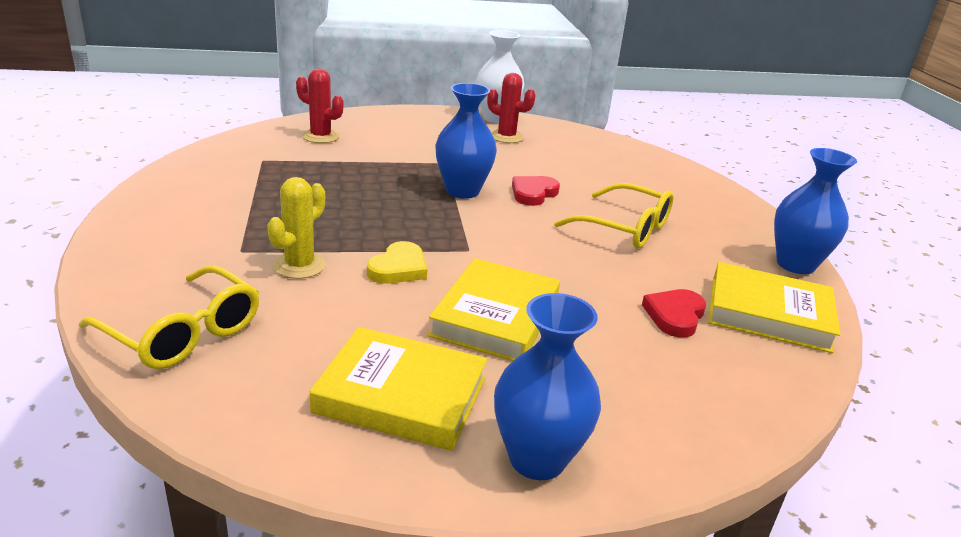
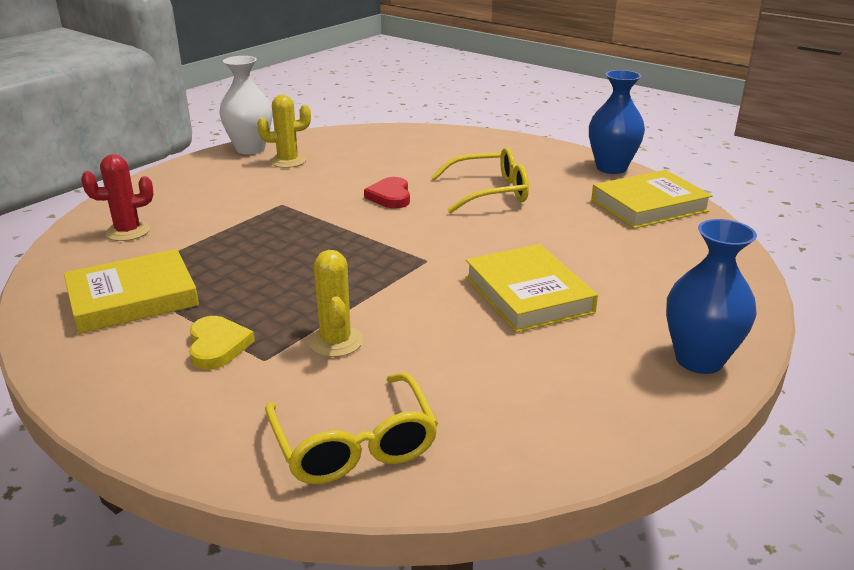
camera: 40 degrees left, 0 degrees up
yellow glasses [79,265,259,369] -> yellow glasses turned 75 degrees clockwise [265,373,438,484]
yellow book [310,327,487,451] -> yellow book moved to [64,249,199,334]
yellow heart [367,241,427,284] -> yellow heart moved to [189,316,255,370]
blue vase [435,83,497,199] -> none
red cactus [487,73,536,143] -> yellow cactus [257,95,311,168]
red heart [642,289,706,338] -> none

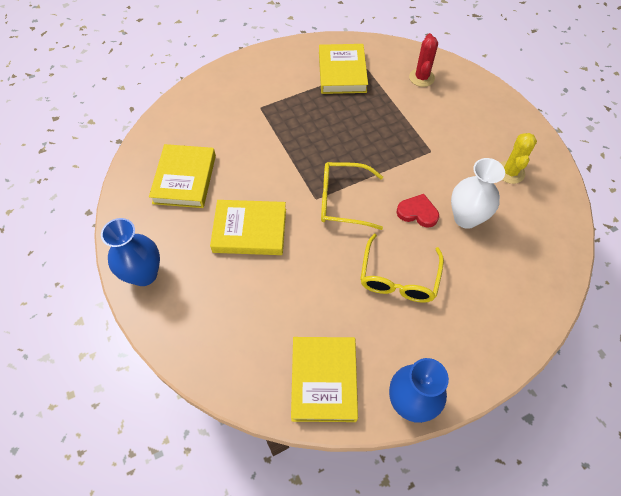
camera: 115 degrees right, 30 degrees up
yellow heart [189,316,255,370] -> none
white vase [219,56,272,154] -> white vase moved to [451,158,505,229]
yellow glasses [265,373,438,484] -> yellow glasses moved to [321,162,383,230]
yellow cactus [308,250,363,357] -> none
none -> yellow book [149,144,216,208]

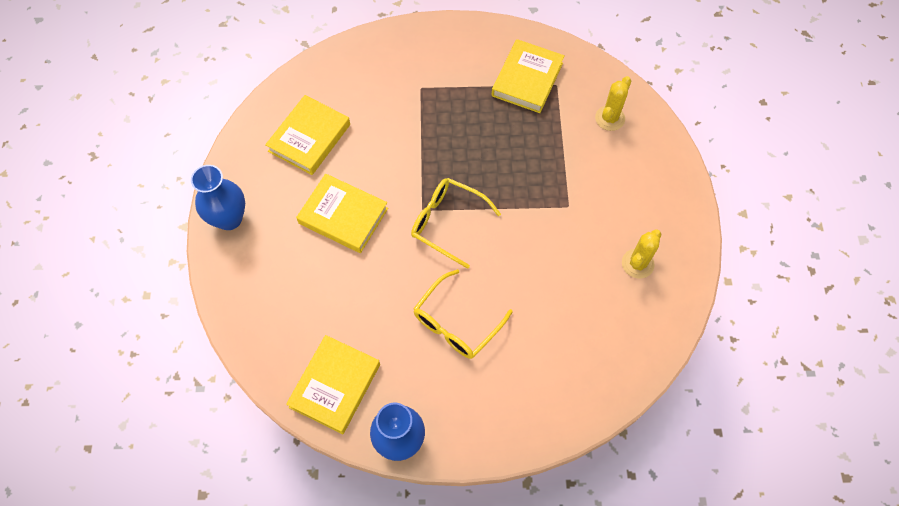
camera: 25 degrees right, 5 degrees up
red heart [397,194,439,228] -> none
red cactus [409,33,438,87] -> yellow cactus [595,76,632,131]
white vase [451,158,505,229] -> none

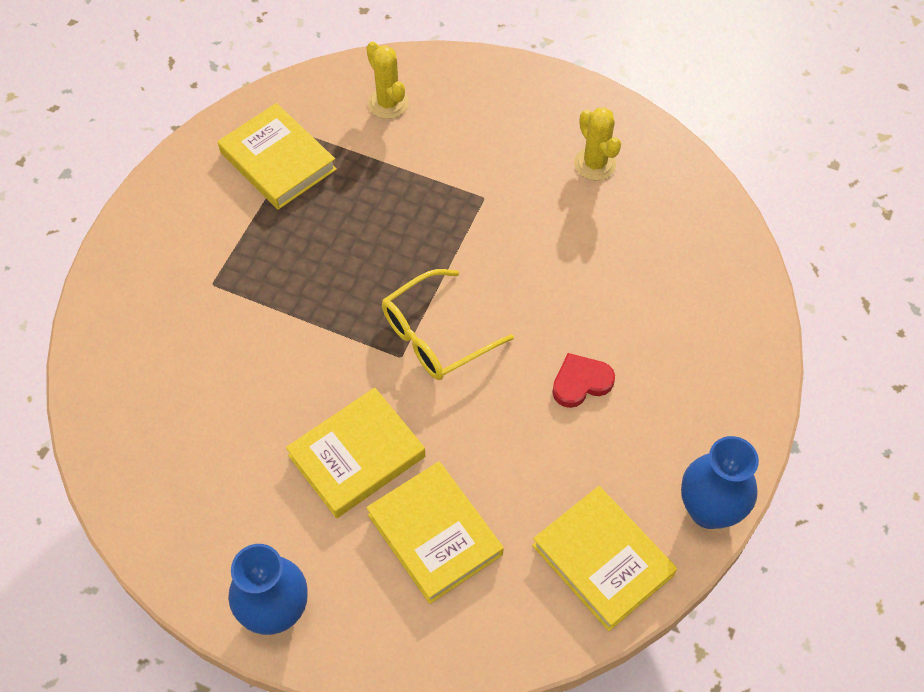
camera: 65 degrees left, 5 degrees down
yellow book [265,95,350,175] -> yellow book moved to [366,461,504,604]
yellow glasses [413,269,513,359] -> red heart [552,353,615,408]

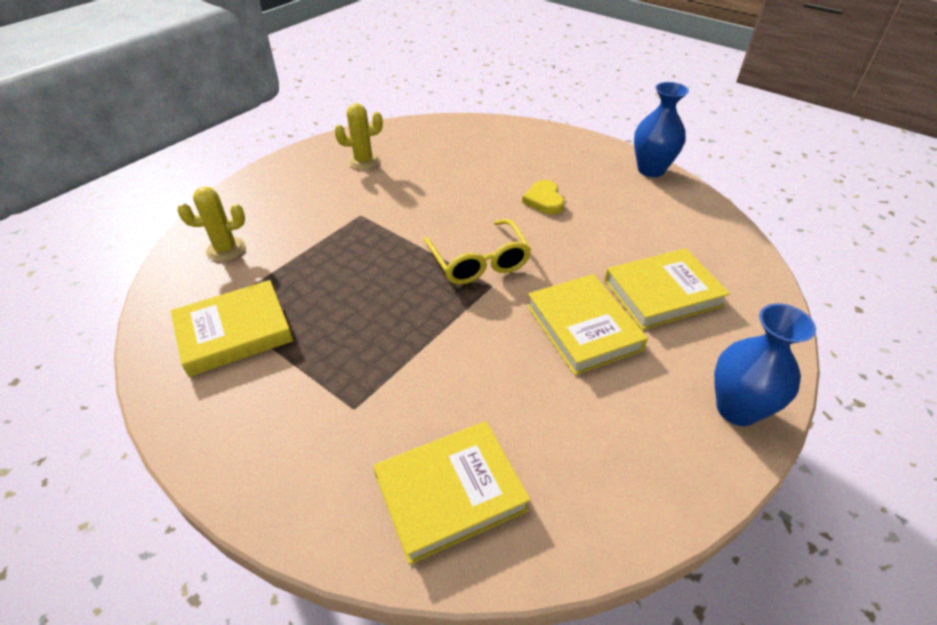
camera: 75 degrees left, 15 degrees down
yellow book [532,486,677,631] -> yellow book moved to [373,421,530,565]
red heart [552,353,615,408] -> yellow heart [522,180,565,215]

